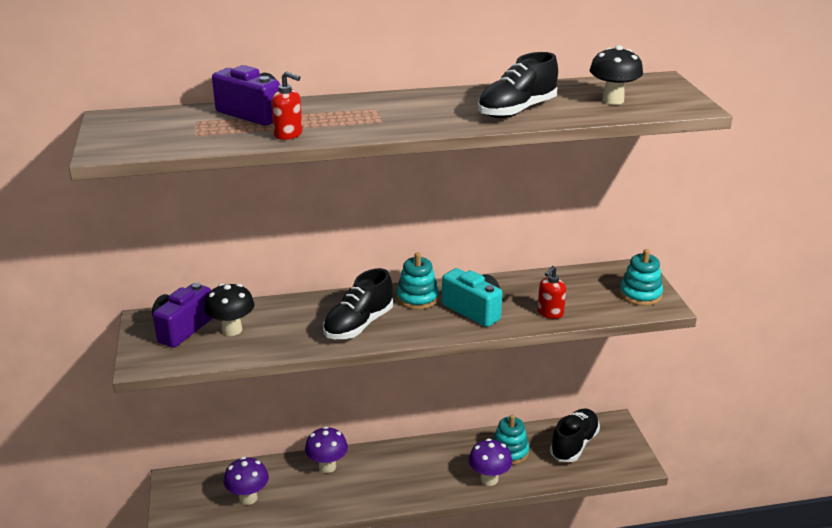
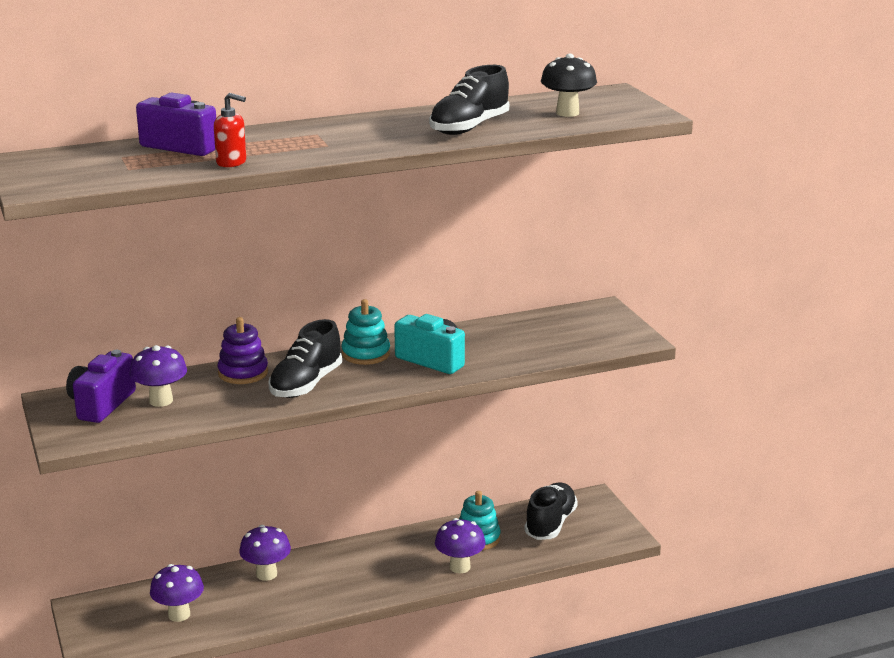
camera: 10 degrees left, 5 degrees down
black mushroom [204,284,254,336] -> purple mushroom [129,345,187,407]
red soap dispenser [538,266,566,319] -> none
turquoise stacking toy [619,249,663,306] -> none
none -> purple stacking toy [217,317,268,384]

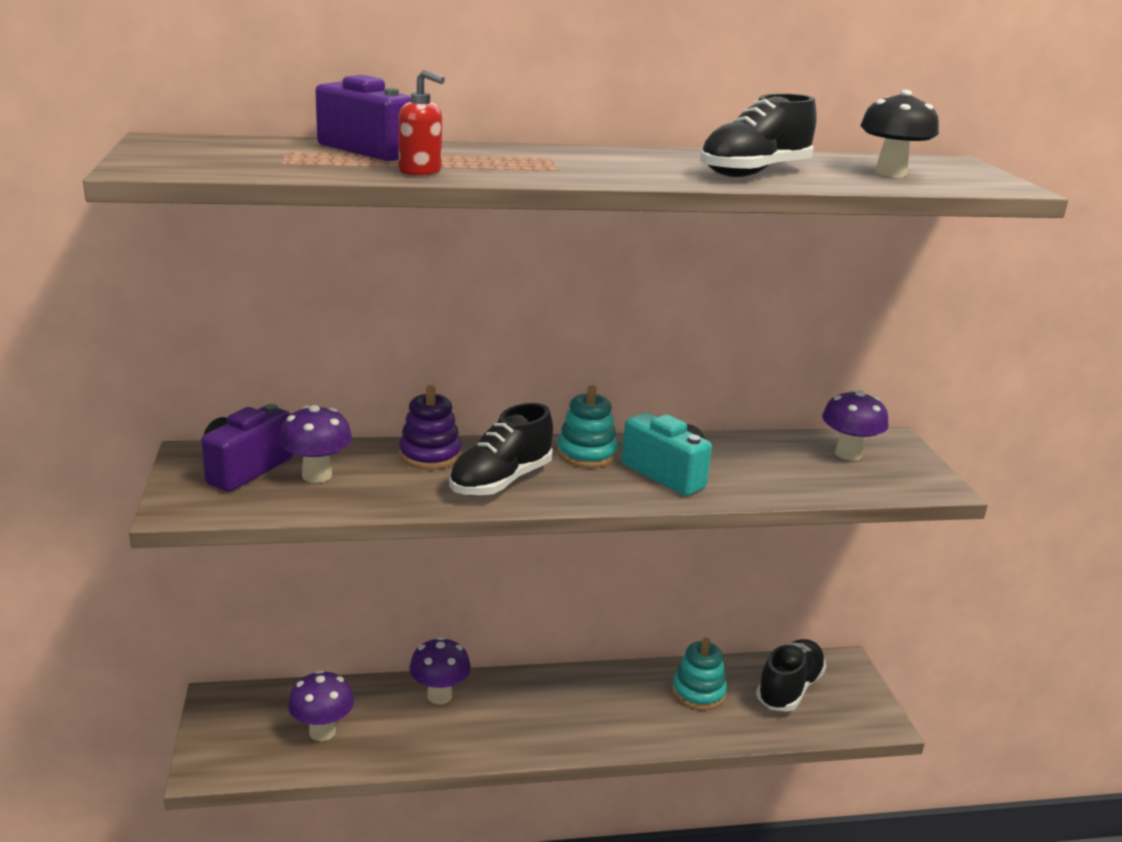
camera: 10 degrees right, 0 degrees up
purple mushroom [435,518,485,574] -> purple mushroom moved to [822,390,889,461]

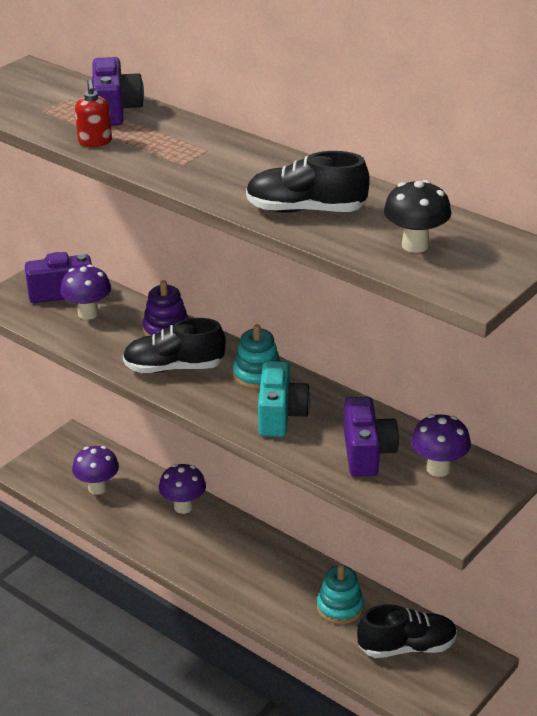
camera: 50 degrees right, 10 degrees up
none -> purple camera [344,397,399,477]

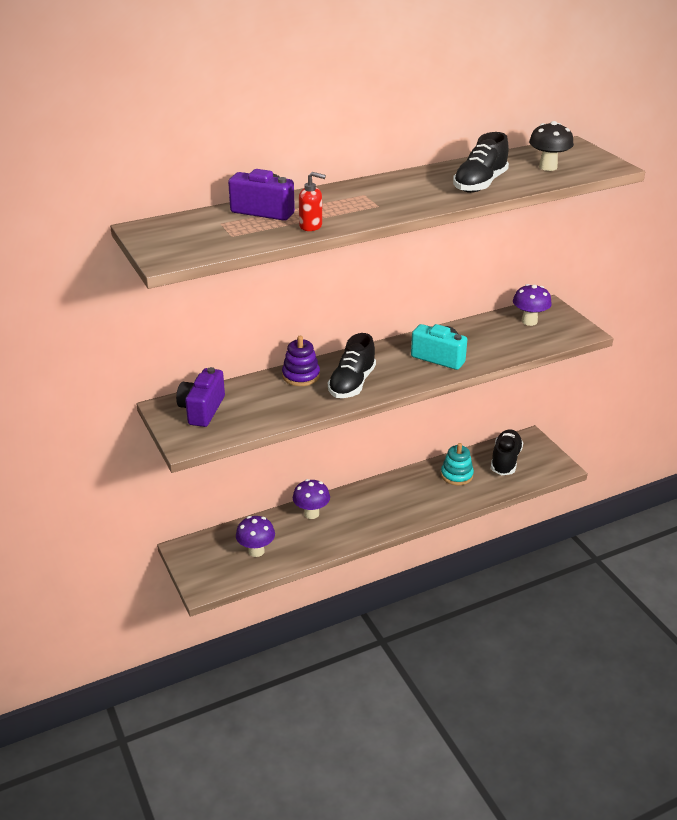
camera: 65 degrees left, 0 degrees up
purple mushroom [60,265,111,320] -> none
turquoise stacking toy [233,324,280,390] -> none
purple camera [344,397,399,477] -> none

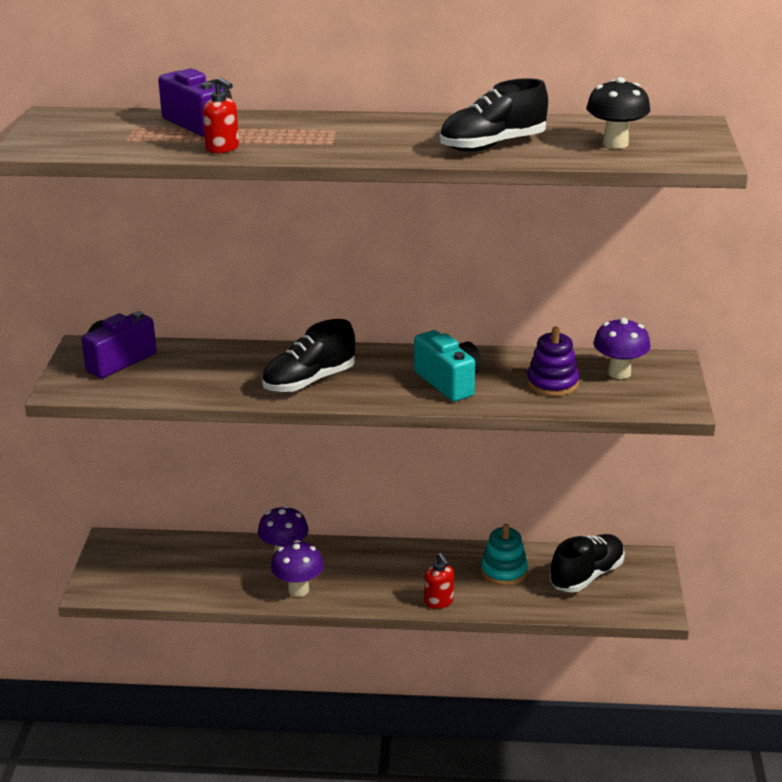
camera: 30 degrees right, 5 degrees down
purple mushroom [236,516,275,557] -> purple mushroom moved to [271,540,324,597]
purple stacking toy [282,336,320,386] -> purple stacking toy moved to [527,327,579,396]
none -> red soap dispenser [424,553,454,609]

